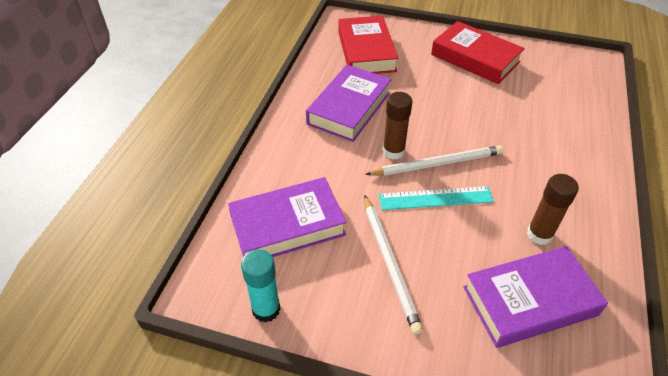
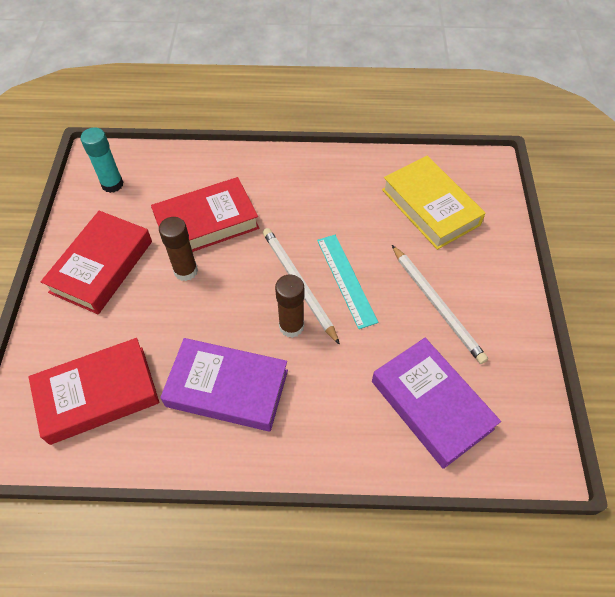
camera: 105 degrees left, 10 degrees up
turquoise glue stick [241,249,281,322] -> turquoise glue stick moved to [81,127,123,193]
white pencil [364,195,423,335] -> white pencil turned 90 degrees clockwise [392,245,488,364]
purple book [463,246,608,348] -> yellow book [382,156,486,250]
brown glue stick [527,174,579,245] -> brown glue stick moved to [159,217,198,281]
none -> red book [151,177,259,252]

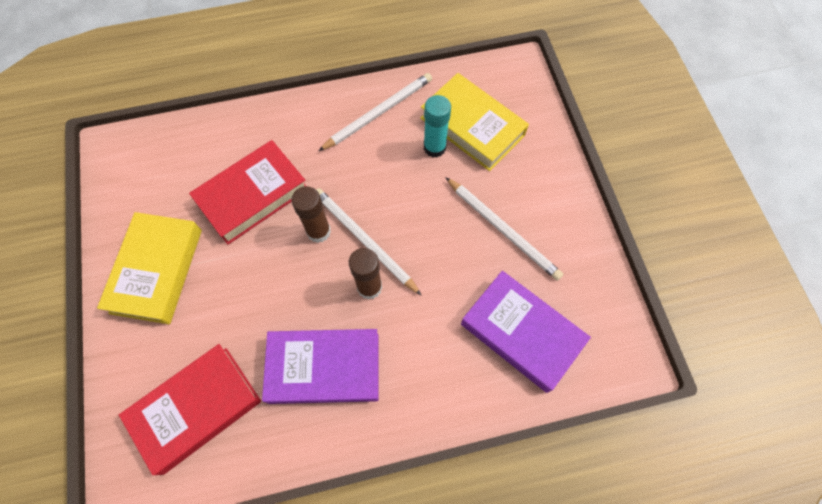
camera: 15 degrees left, 10 degrees up
red book [41,211,152,314] -> yellow book [97,212,202,324]
turquoise glue stick [81,127,123,193] -> turquoise glue stick moved to [424,95,451,158]
brown glue stick [159,217,198,281] -> brown glue stick moved to [291,186,331,243]
turquoise ruler [317,235,378,329] -> none
none -> white pencil [319,73,432,151]

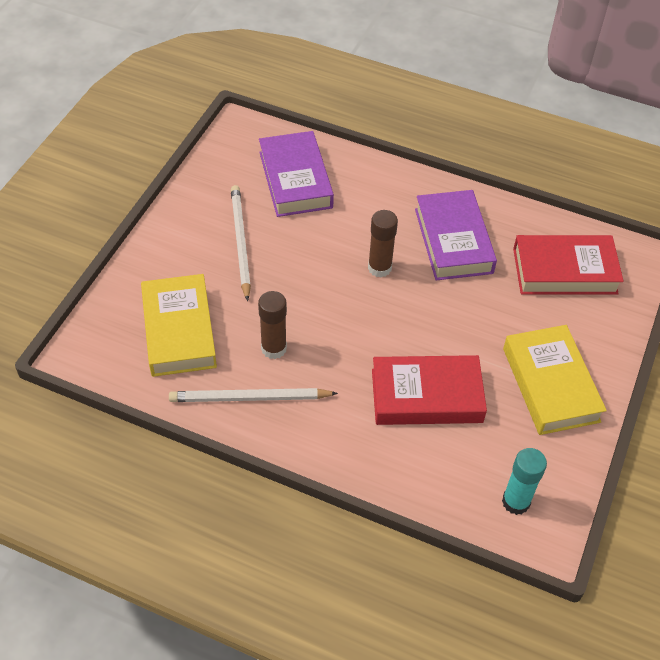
camera: 145 degrees left, 15 degrees down
yellow book [97,212,202,324] -> yellow book turned 60 degrees counterclockwise [503,325,607,435]
purple book [262,329,379,404] -> purple book turned 45 degrees clockwise [415,190,497,280]
brown glue stick [291,186,331,243] -> brown glue stick moved to [258,291,287,359]
white pencil [316,188,422,296] -> none
turquoise glue stick [424,95,451,158] -> turquoise glue stick moved to [502,448,547,515]

